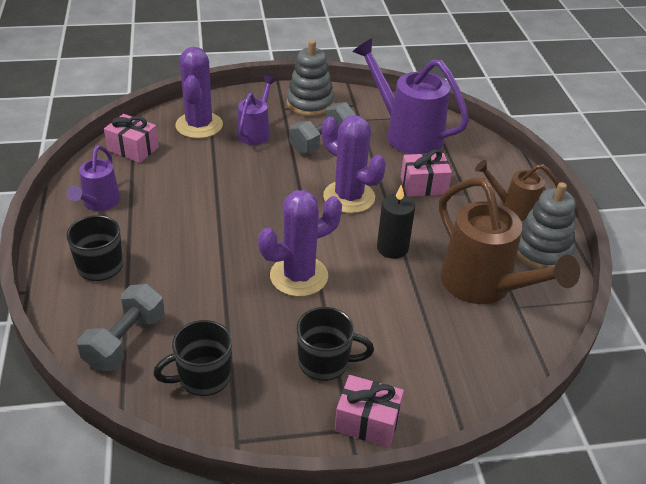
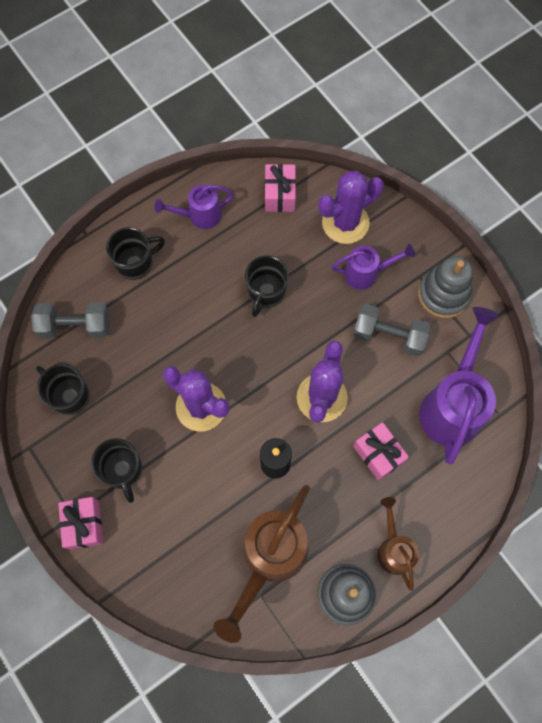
camera: 65 degrees right, 30 degrees up
none -> black mug [245,256,288,317]

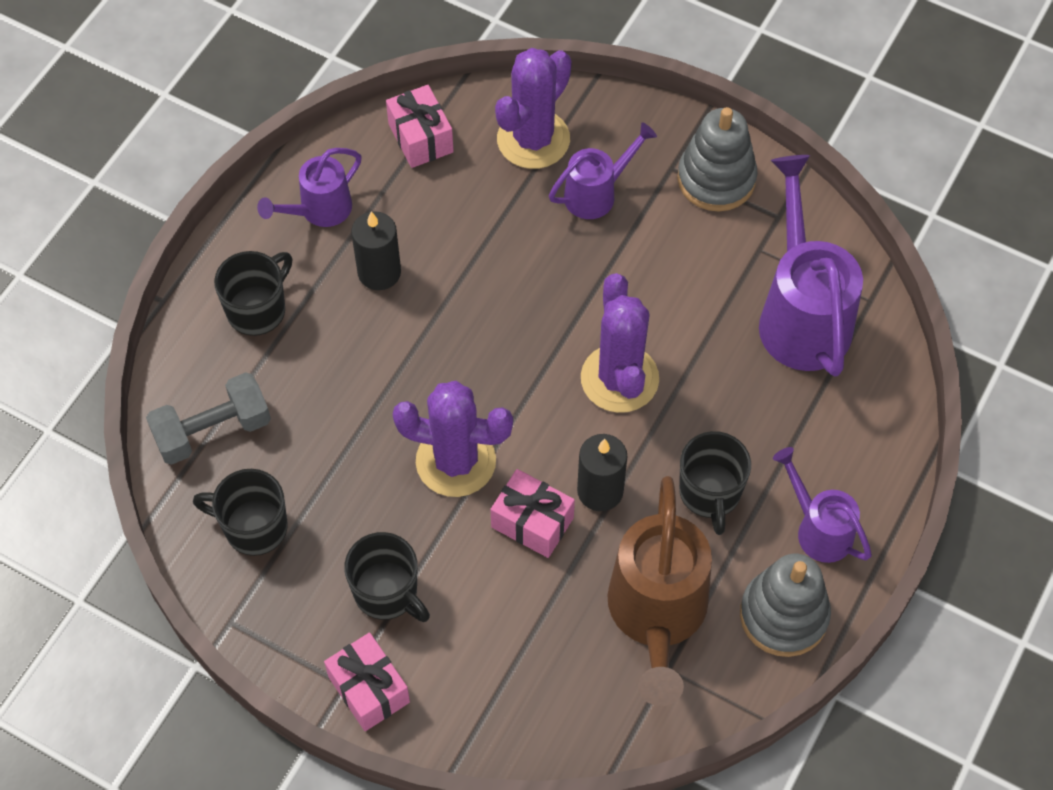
camera: 25 degrees left, 10 degrees down
black mug [245,256,288,317] -> black mug moved to [679,431,751,535]
grey dumbbell [353,304,431,356] -> none
pink gift [353,422,409,481] -> pink gift moved to [490,469,575,558]
brown watering can [378,497,419,591] -> purple watering can [773,447,872,563]
none -> black candle [351,211,401,290]

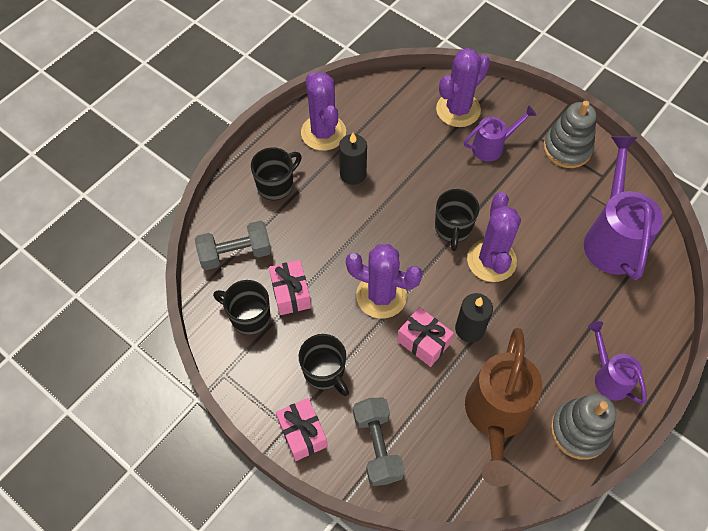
camera: 10 degrees right, 0 degrees up
purple watering can [257,148,362,227] -> purple cactus [301,72,346,151]
pink gift [386,85,454,168] -> pink gift moved to [269,260,311,315]
black mug [679,431,751,535] -> black mug moved to [435,189,480,251]
none -> grey dumbbell [353,397,405,486]

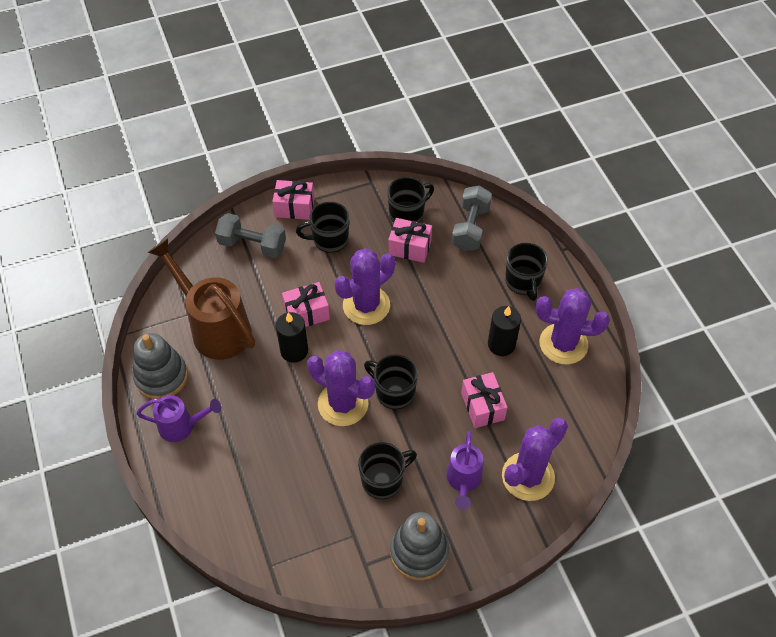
camera: 120 degrees right, 5 degrees down
purple cactus [436,48,490,127] -> purple cactus turned 60 degrees clockwise [502,418,568,501]
purple watering can [584,136,663,280] -> none
none -> black mug [358,442,417,499]
none -> pink gift [461,372,508,428]

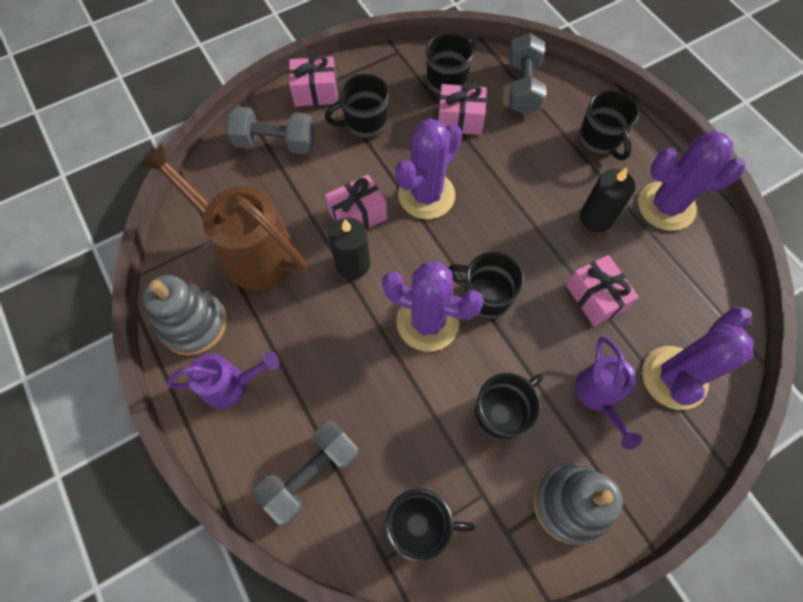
camera: 10 degrees left, 10 degrees up
none -> grey dumbbell [253,421,359,525]
none -> black mug [385,488,475,562]

